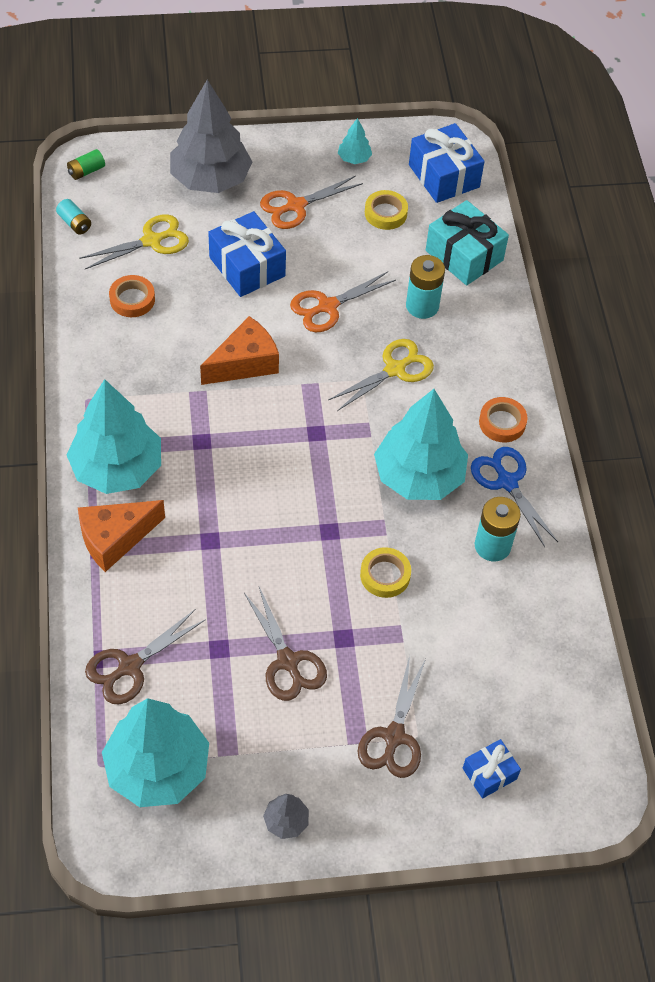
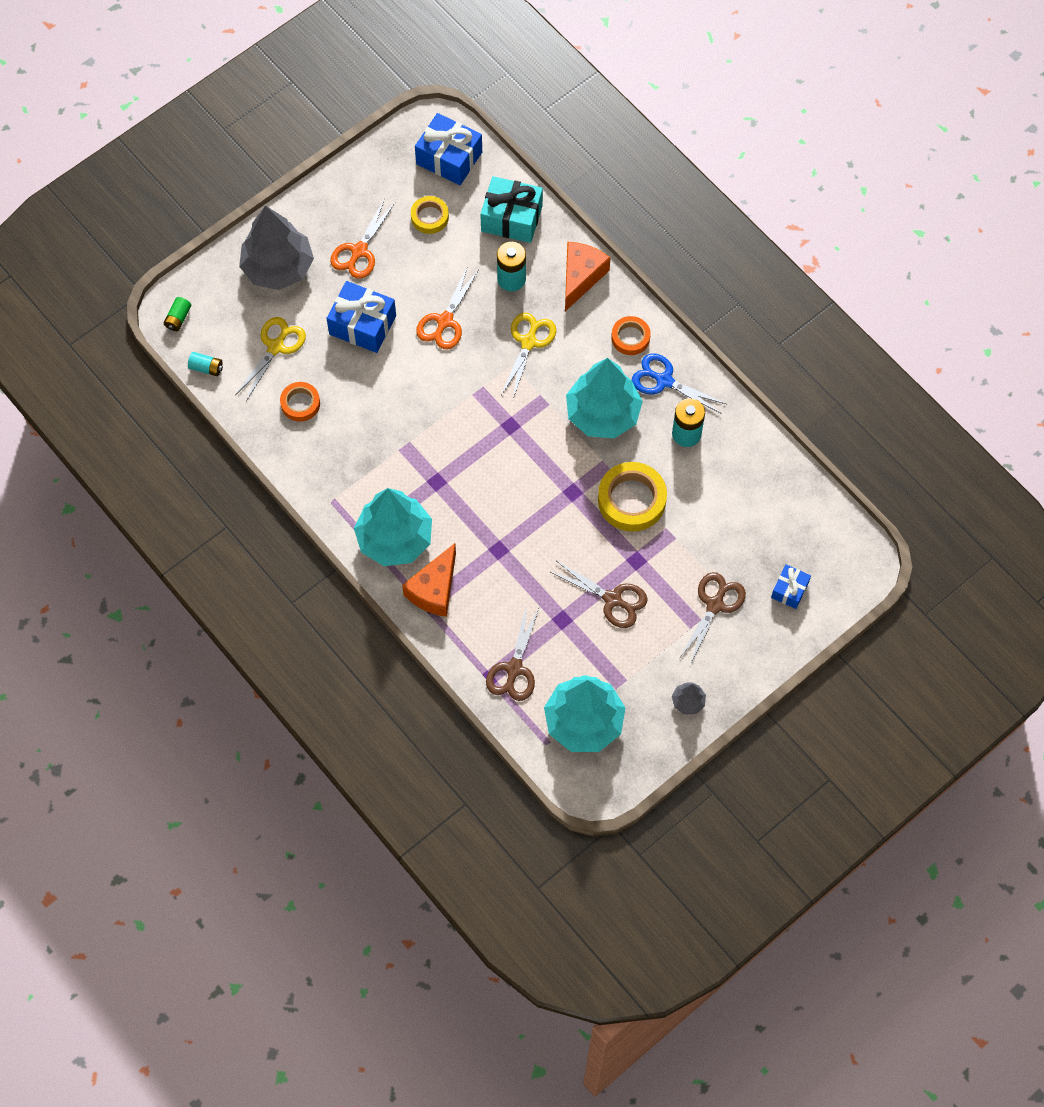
camera: 30 degrees left, 10 degrees up
orange cheese [200,316,279,385] -> orange cheese moved to [565,242,611,311]
turquoise tree [338,118,372,164] -> none
brown scissors [357,655,426,778] -> brown scissors turned 135 degrees counterclockwise [680,572,746,663]
yellow tape [360,547,411,598] -> yellow tape [598,462,667,532], size x1.71

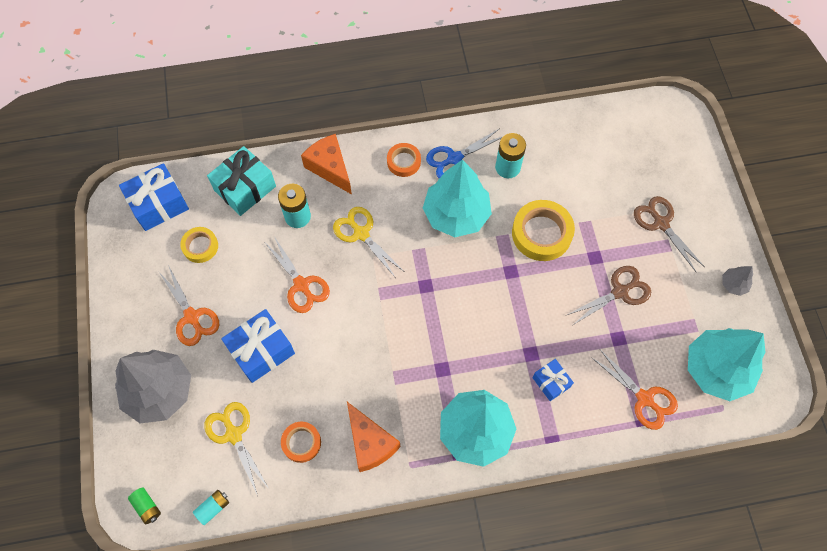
camera: 60 degrees left, 0 degrees up
orange cheese [402,543,456,617] -> orange cheese moved to [347,402,400,472]
brown scissors [486,605,539,701] -> orange scissors [592,350,678,430]
blue gift [771,564,811,609] -> blue gift moved to [532,359,574,401]

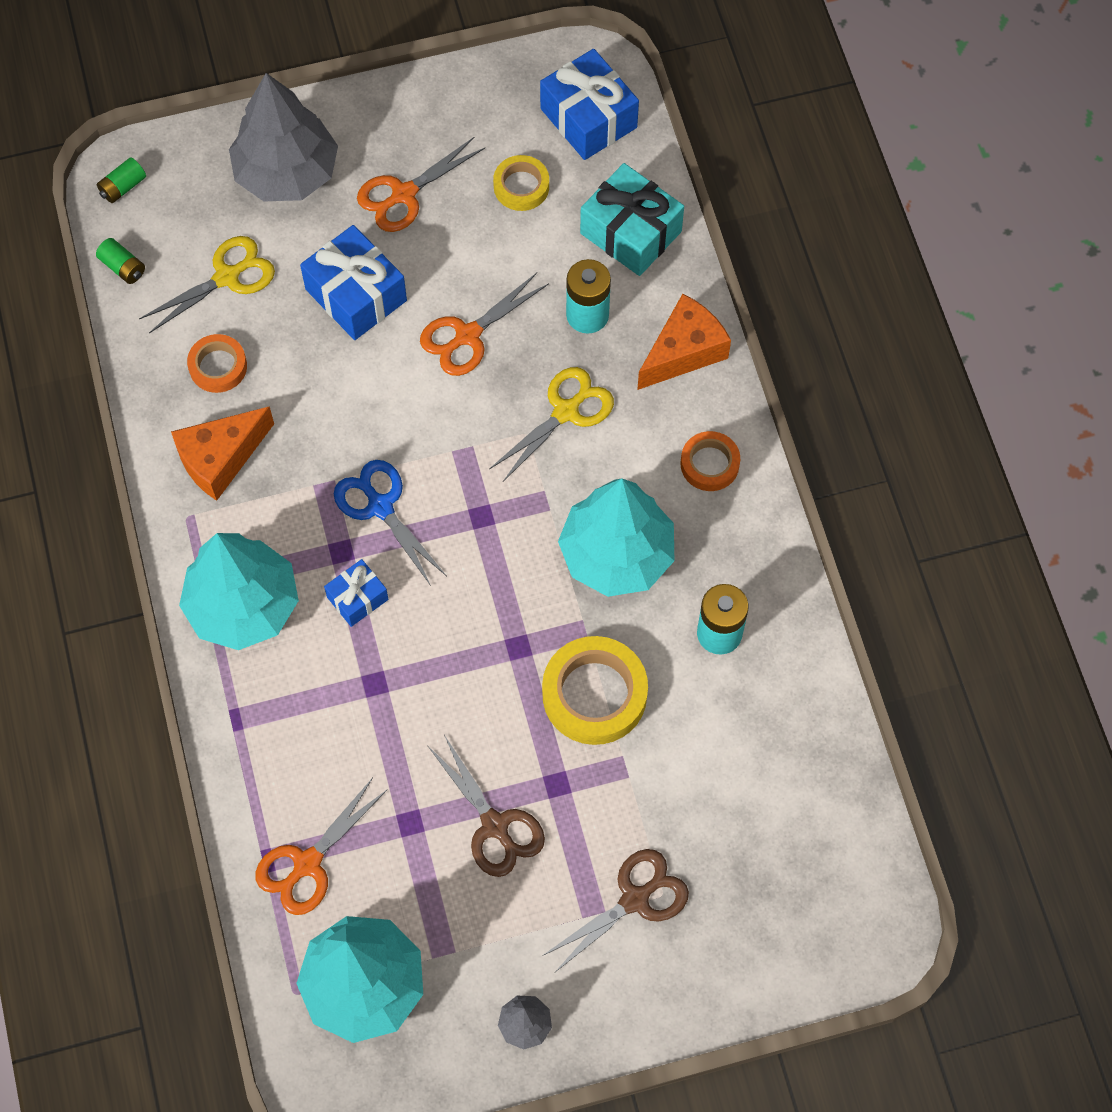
camera: 85 degrees right, 0 degrees up
turquoise battery [193,490,229,525] -> green battery [96,238,145,284]
blue scissors [426,128,502,179] -> blue scissors moved to [334,460,446,586]
blue gift [532,359,574,401] -> blue gift moved to [324,559,388,627]

